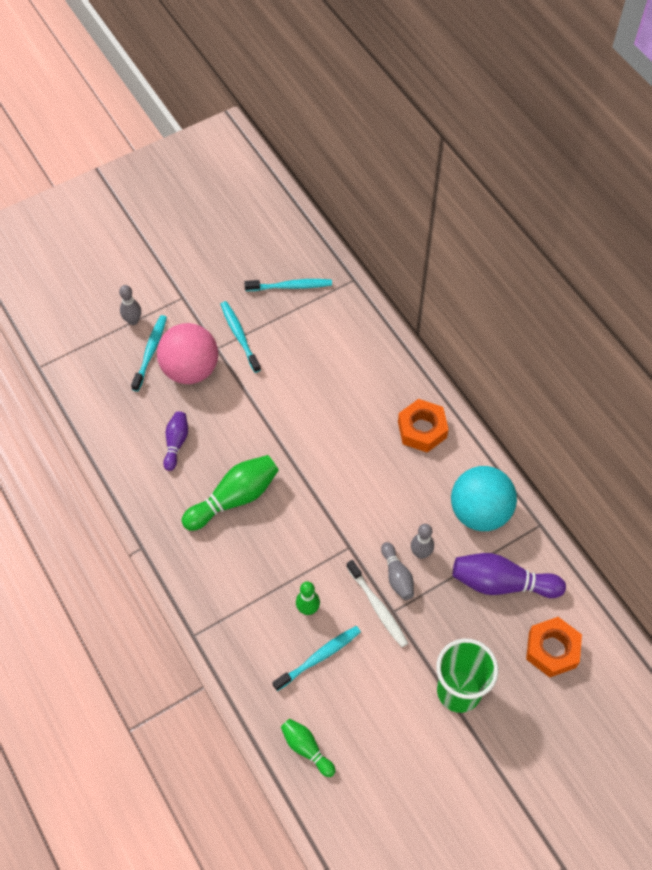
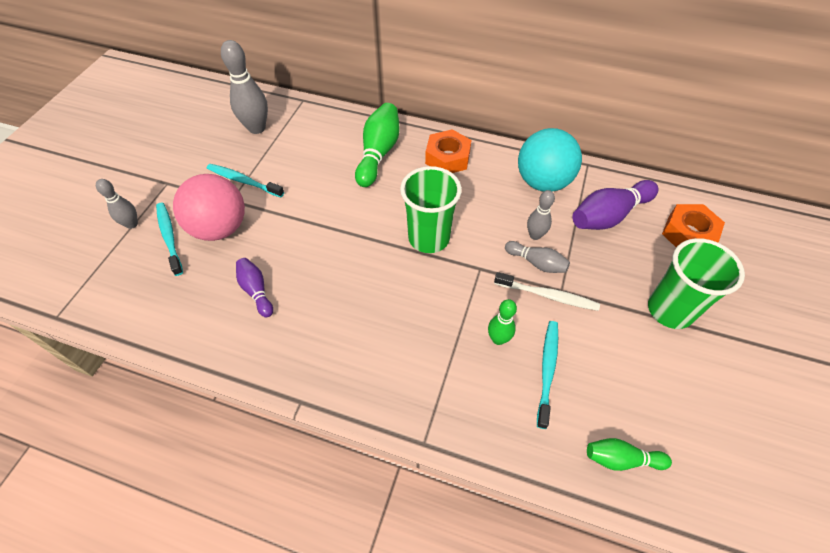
camera: 40 degrees left, 5 degrees down
green bowling pin [182,455,279,531] -> green bowling pin moved to [355,103,400,187]
turquoise toothbrush [244,279,332,291] -> grey bowling pin [221,40,268,134]
none -> green cup [400,166,462,253]

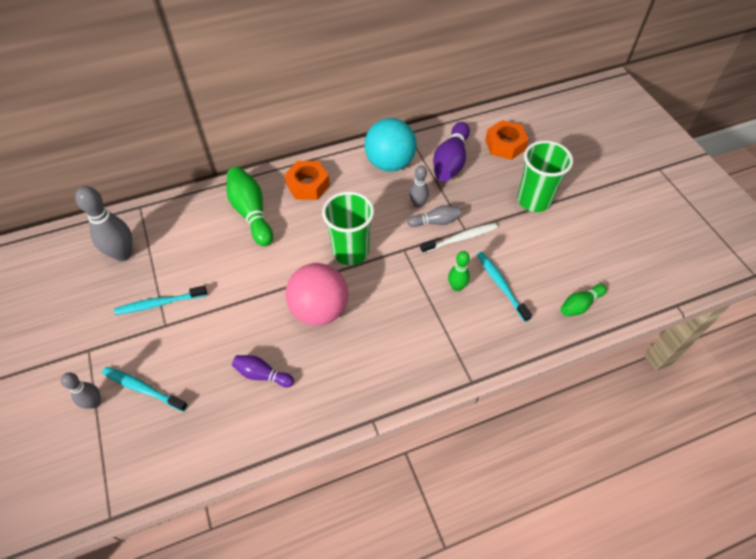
camera: 40 degrees left, 0 degrees up
pink ball [173,174,245,241] -> pink ball moved to [285,263,348,326]

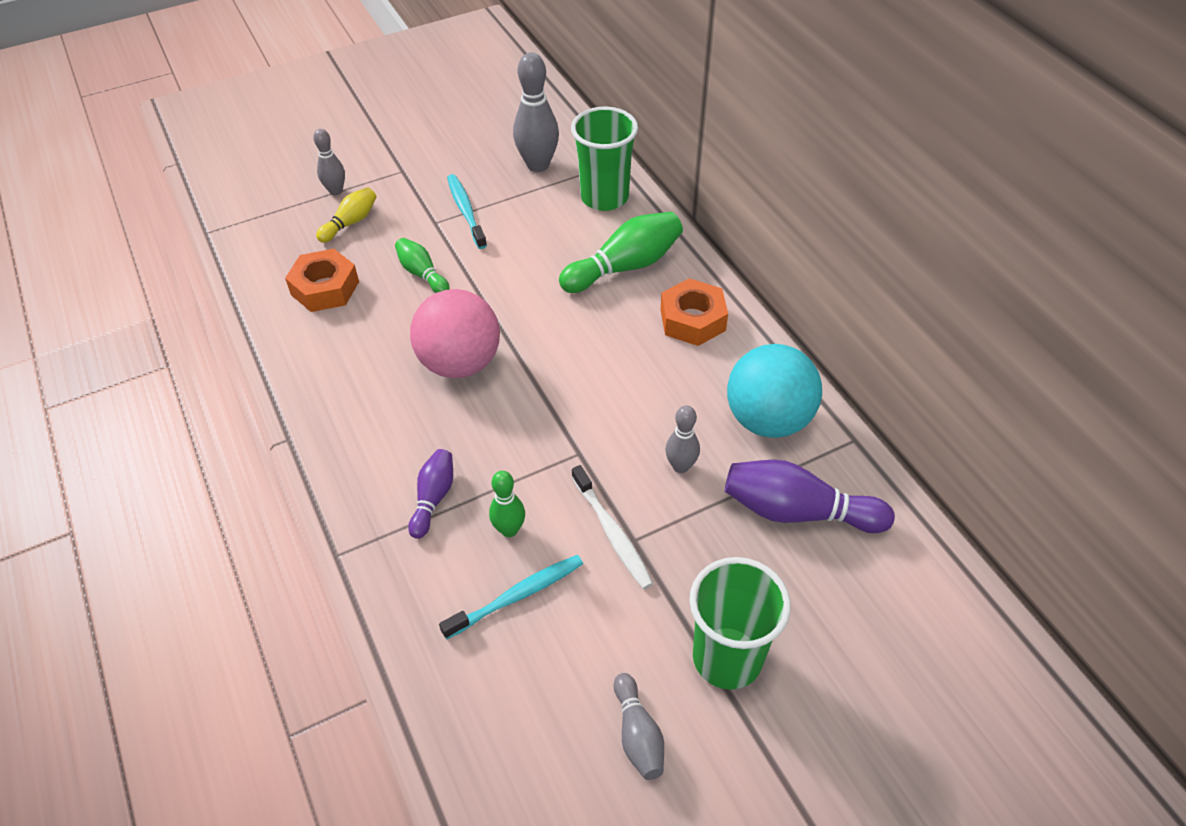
camera: 85 degrees right, 5 degrees down
turquoise toothbrush [102,367,188,412] -> yellow bowling pin [316,187,377,243]
purple bowling pin [232,355,294,387] -> purple bowling pin moved to [408,449,453,539]
green cup [322,191,374,265] -> green cup moved to [571,107,638,211]
grey bowling pin [407,205,461,227] -> grey bowling pin moved to [614,673,664,780]
orange nut [485,120,529,160] -> orange nut moved to [285,249,359,312]
green bowling pin [561,284,607,316] -> green bowling pin moved to [395,238,450,293]

